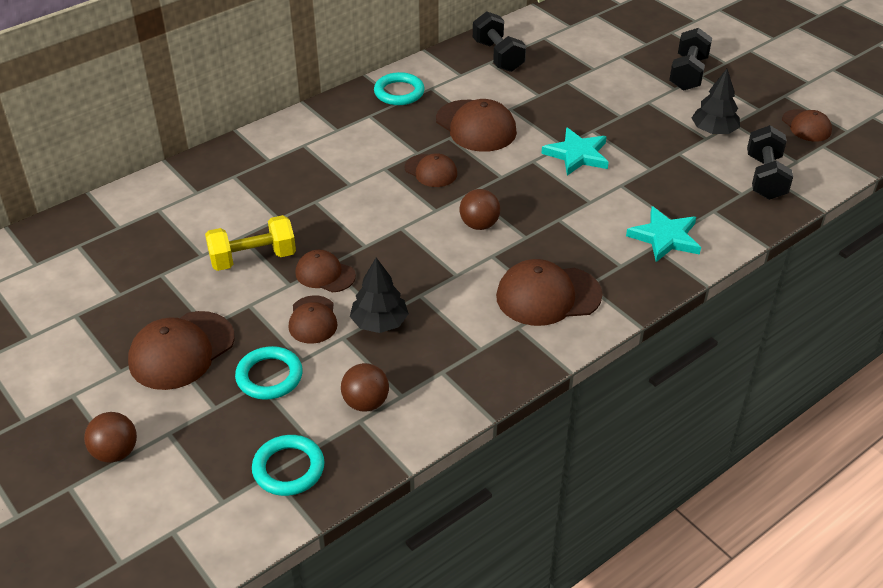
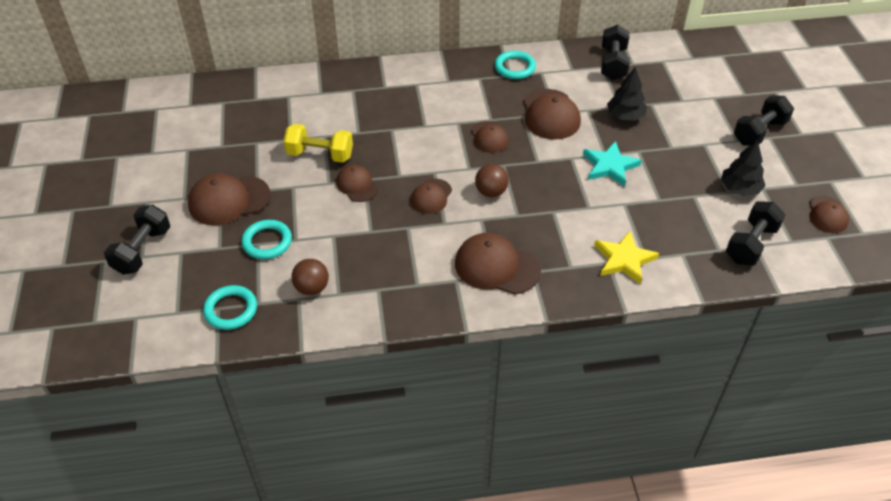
camera: 30 degrees right, 5 degrees up
brown ball [84,412,137,463] -> black dumbbell [104,205,170,275]
brown cap [289,295,338,344] -> brown cap moved to [411,179,452,214]
black tree [350,258,409,333] -> black tree moved to [607,67,647,121]
turquoise star [626,206,701,262] -> yellow star [594,231,659,284]

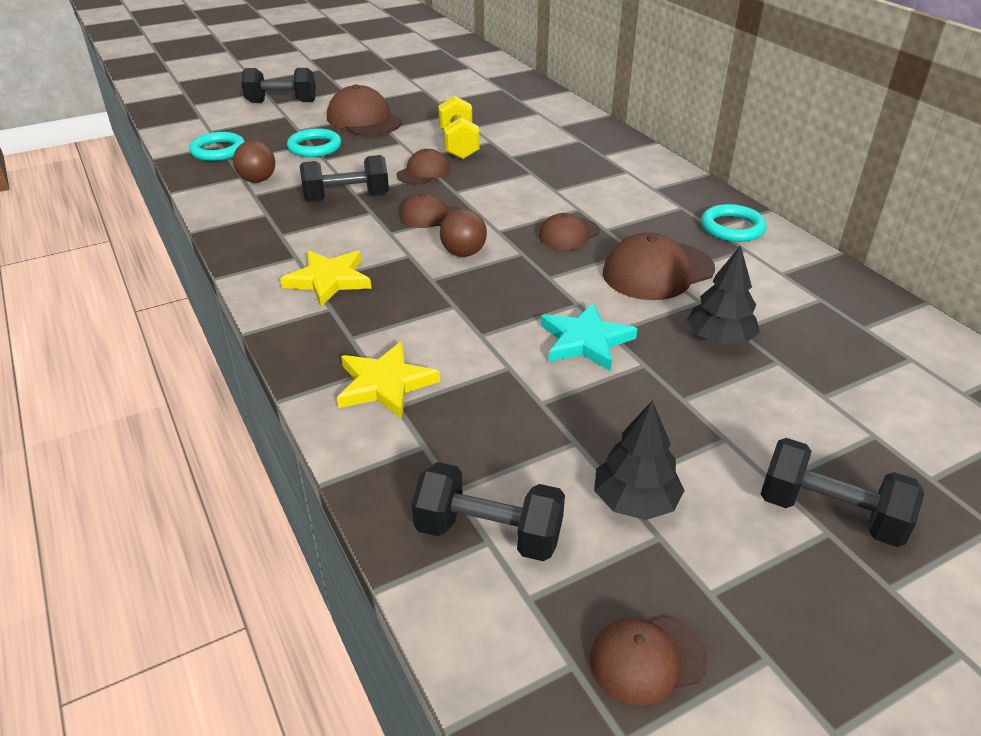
camera: 70 degrees right, 10 degrees down
brown cap [455,233,541,294] -> yellow star [280,250,371,307]
black dumbbell [601,25,630,80] -> black dumbbell moved to [300,155,389,202]

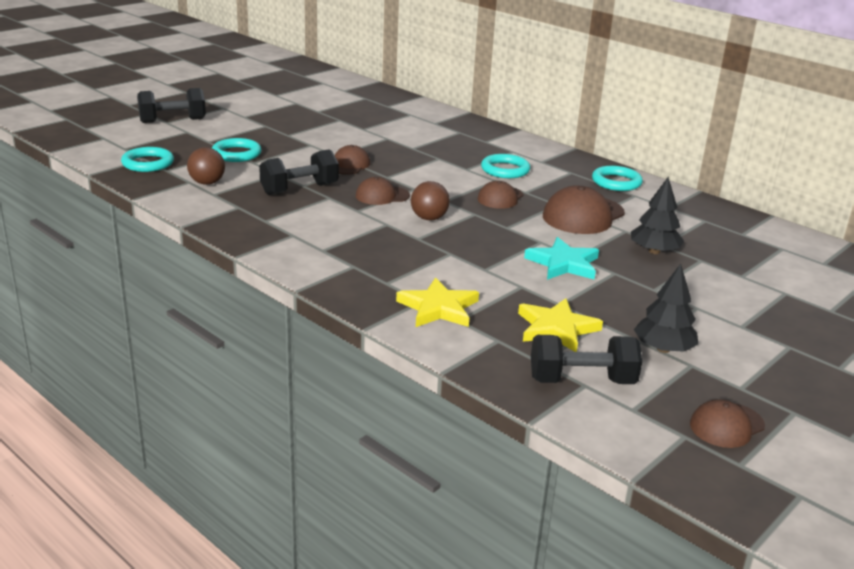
camera: 20 degrees left, 10 degrees down
yellow star [280,250,371,307] -> yellow star moved to [518,298,603,352]
brown cap [327,85,402,136] -> none
yellow dumbbell [438,96,480,159] -> none
black dumbbell [761,438,924,547] -> none
none -> turquoise ring [481,154,530,178]

